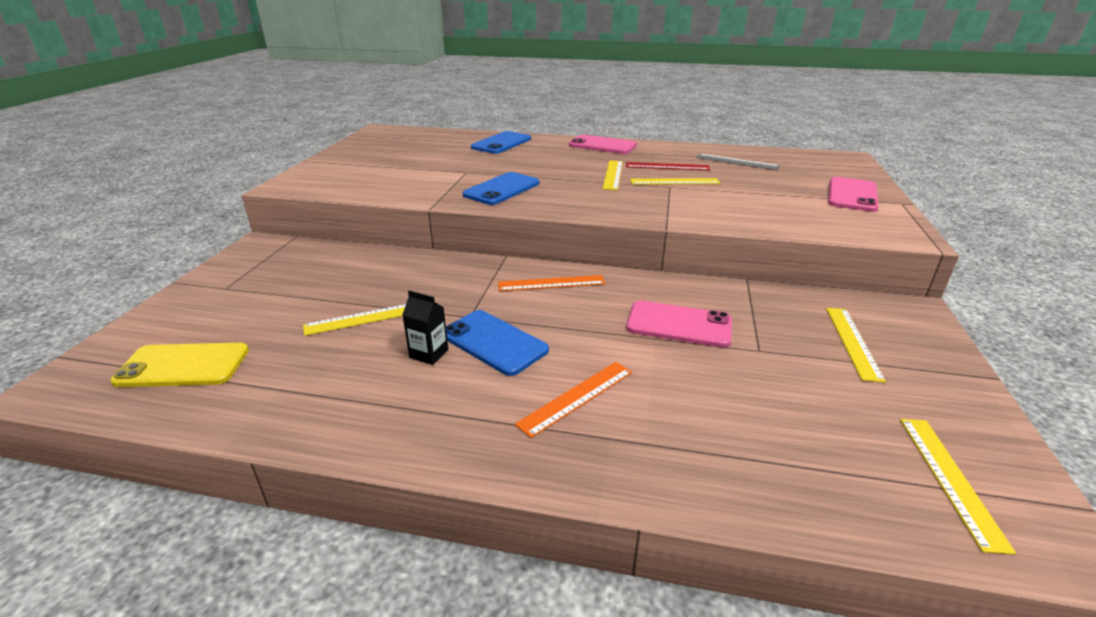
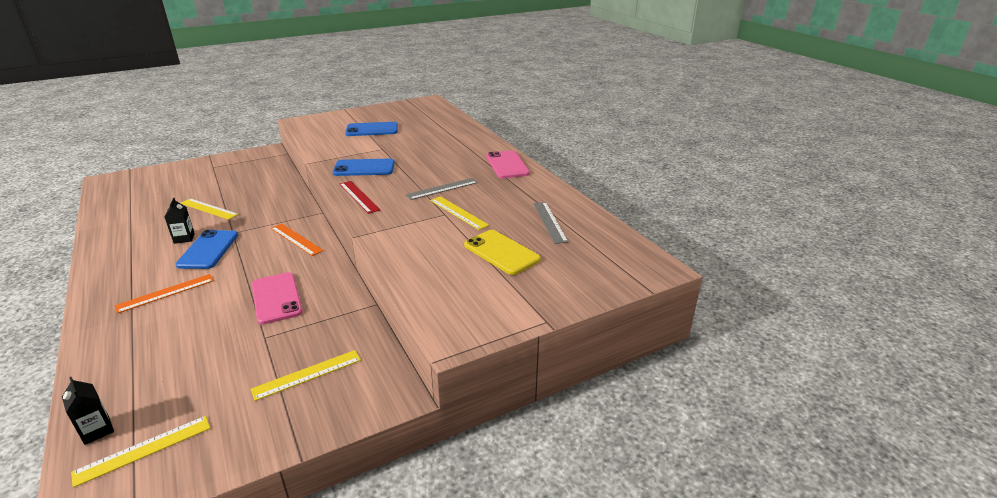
camera: 50 degrees right, 0 degrees up
yellow phone [110,343,249,387] -> yellow phone moved to [464,230,541,275]
blue phone [471,131,531,154] -> blue phone moved to [345,122,398,136]
orange ruler [515,362,632,438] -> orange ruler turned 45 degrees counterclockwise [114,274,214,314]
yellow ruler [603,160,623,190] -> grey ruler [406,178,478,200]
red ruler [626,162,710,171] -> red ruler moved to [340,181,380,214]
pink phone [828,177,879,212] -> none
none -> black carton [62,377,114,445]

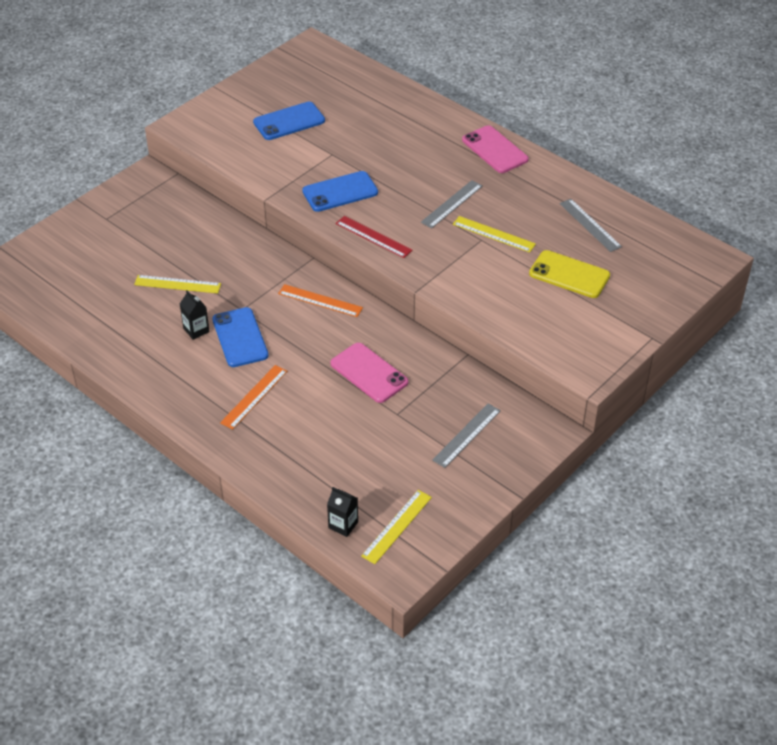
camera: 20 degrees left, 15 degrees up
yellow ruler [251,350,361,401] -> grey ruler [432,403,501,468]

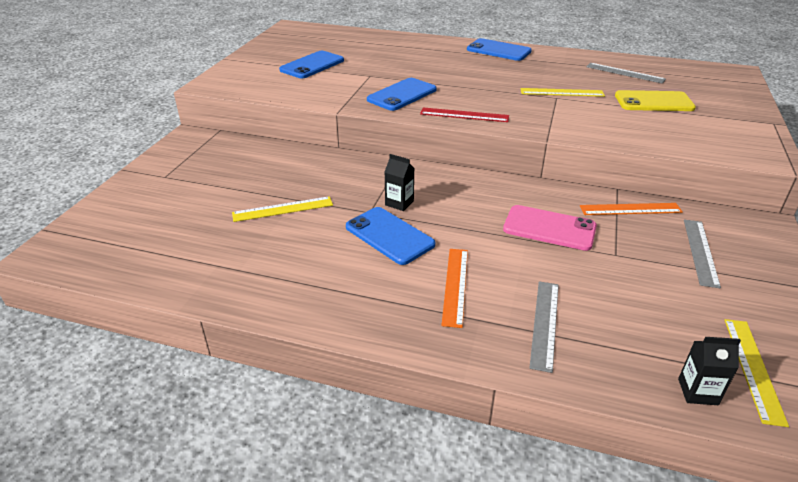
camera: 25 degrees left, 10 degrees down
black carton [180,290,210,340] -> black carton moved to [385,154,414,211]
orange ruler [278,284,363,317] -> orange ruler moved to [580,203,683,215]
grey ruler [421,180,483,228] -> grey ruler moved to [529,281,559,373]
pink phone [462,125,529,173] -> blue phone [467,38,532,61]

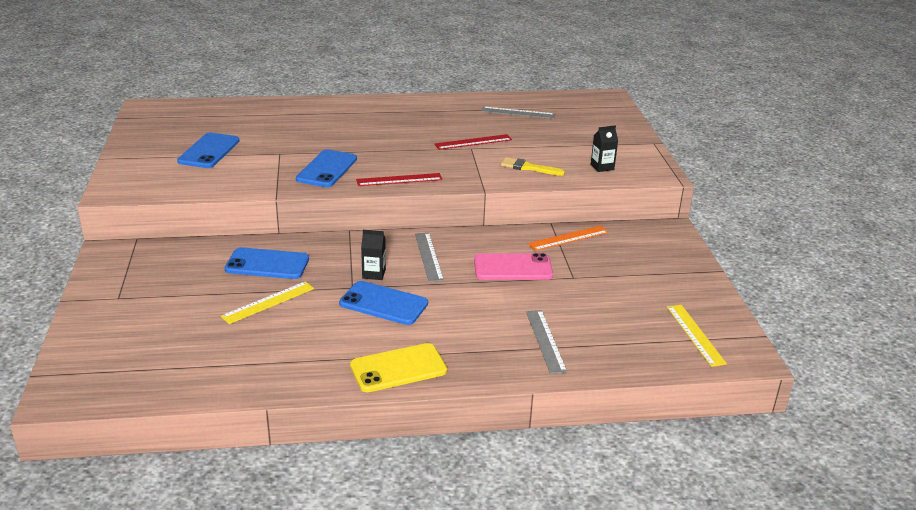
camera: 25 degrees left, 5 degrees down
orange ruler [441,249,468,328] -> none
blue phone [467,38,532,61] -> blue phone moved to [225,247,309,279]
yellow ruler [520,88,605,97] -> red ruler [434,134,512,150]
yellow phone [615,90,696,111] -> yellow phone moved to [350,343,447,392]
black carton [678,337,741,405] -> black carton moved to [591,125,618,172]
grey ruler [684,220,721,288] -> grey ruler moved to [415,233,444,282]
none -> yellow brush [501,157,565,176]

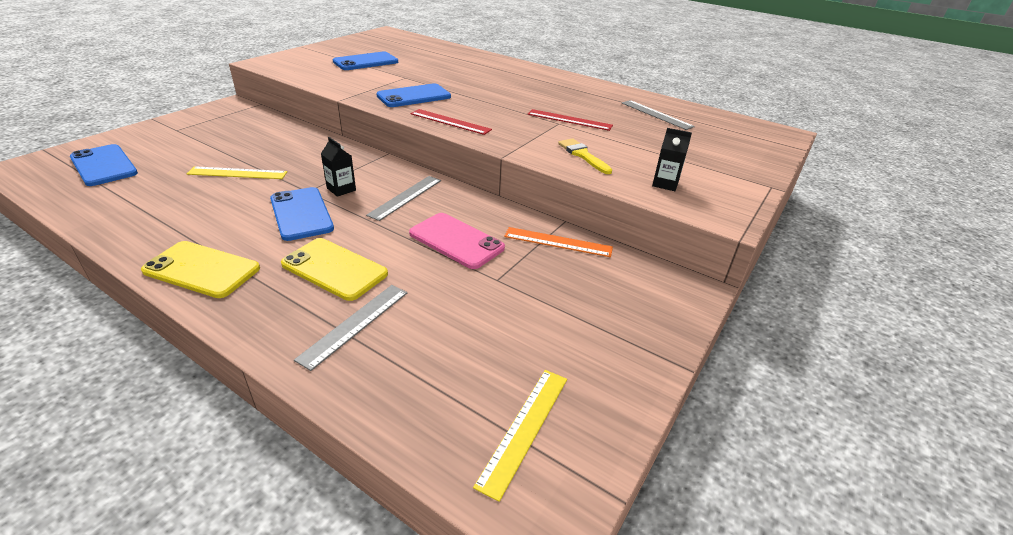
camera: 40 degrees right, 5 degrees up
blue phone [225,247,309,279] -> blue phone moved to [70,144,138,186]
none -> yellow phone [281,238,388,301]

